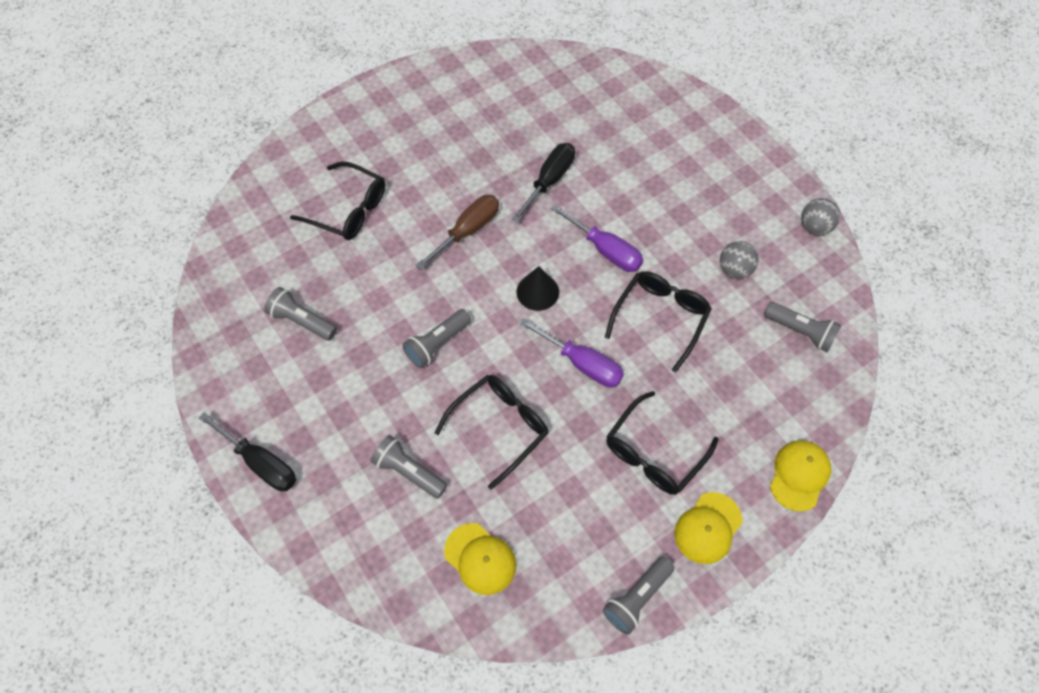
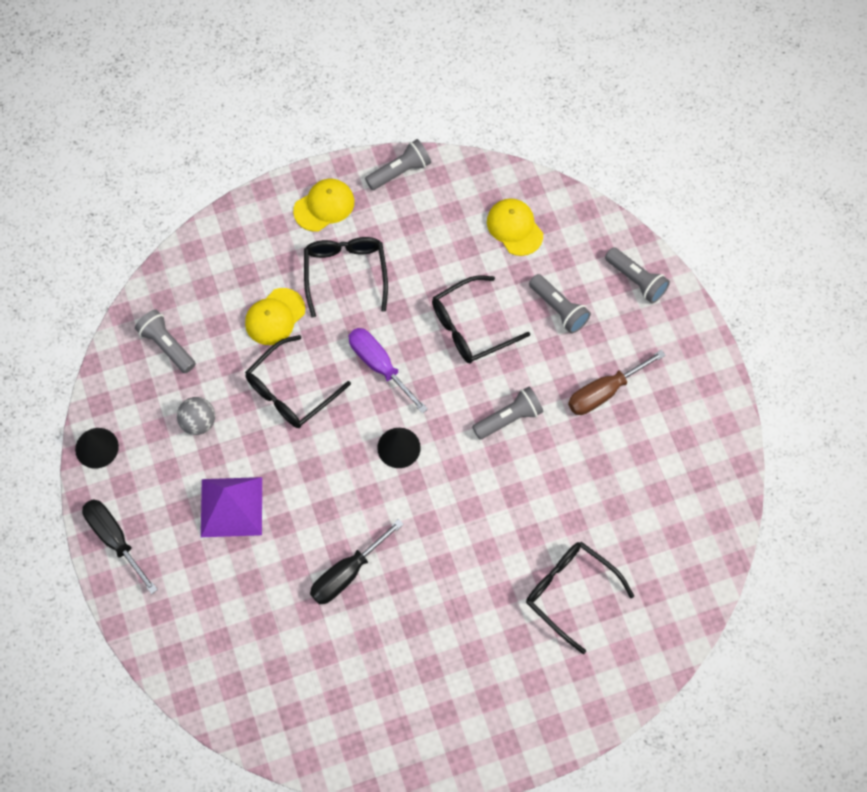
camera: 165 degrees left, 5 degrees up
black screwdriver [198,412,296,491] -> black screwdriver moved to [82,499,158,594]
grey flashlight [264,287,337,341] -> grey flashlight moved to [605,247,670,303]
brown screwdriver [416,195,499,270] -> brown screwdriver moved to [568,350,666,415]
purple screwdriver [551,204,643,272] -> none
black glasses [606,391,718,495] -> black glasses turned 60 degrees counterclockwise [304,237,388,318]
yellow cap [770,440,832,512] -> yellow cap moved to [245,288,305,345]
grey ball [801,198,840,235] -> black cone [75,428,119,468]
none -> purple pyramid [201,477,262,537]

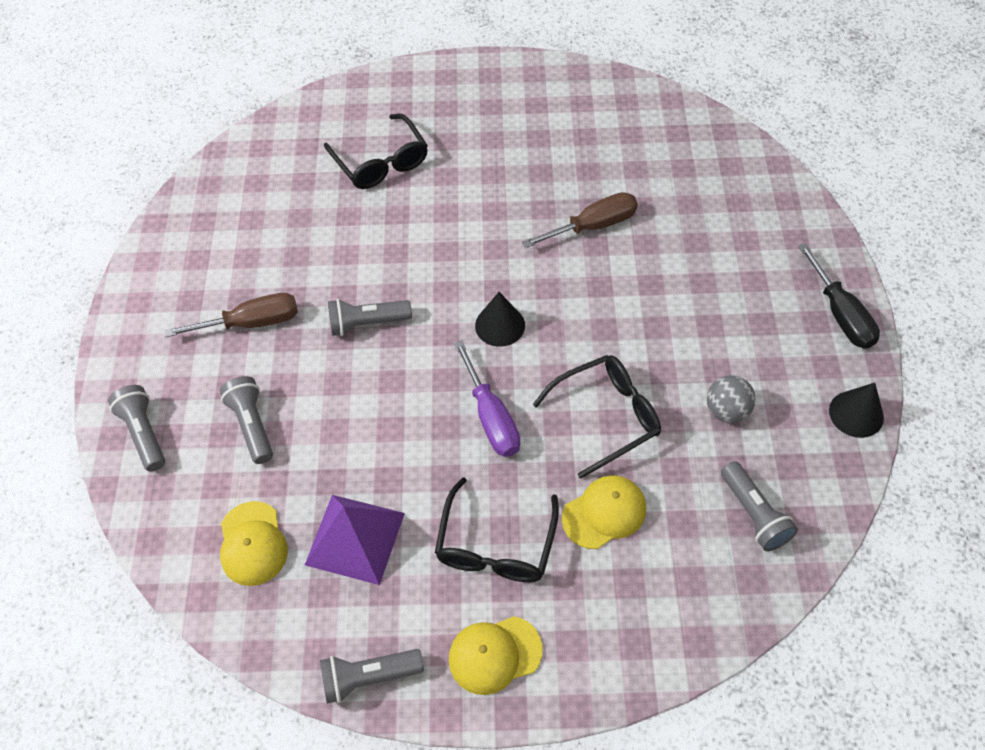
camera: 160 degrees left, 10 degrees down
purple pyramid [201,477,262,537] -> purple pyramid moved to [305,495,405,585]
black screwdriver [310,519,404,604] -> brown screwdriver [522,192,638,248]
black glasses [432,275,530,364] -> none

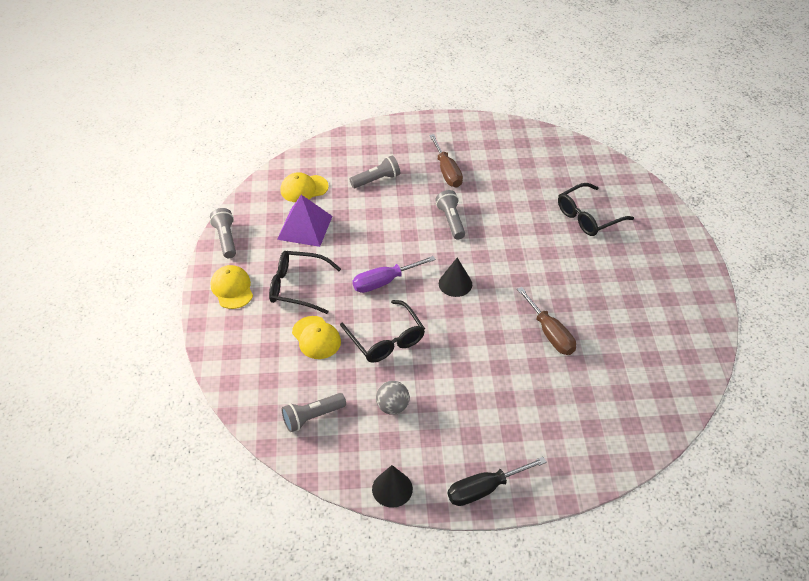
camera: 85 degrees right, 10 degrees down
grey flashlight [108,385,165,471] -> none

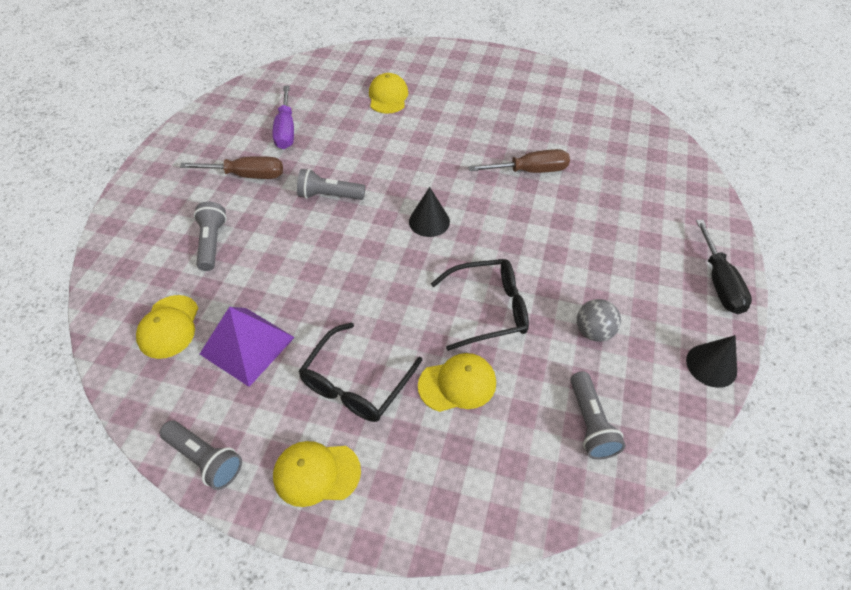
camera: 70 degrees left, 5 degrees up
grey flashlight [210,208,236,258] -> grey flashlight turned 150 degrees counterclockwise [159,421,242,490]
purple screwdriver [352,256,436,293] -> purple screwdriver moved to [273,86,294,149]
black glasses [558,183,634,236] -> yellow cap [369,73,408,114]

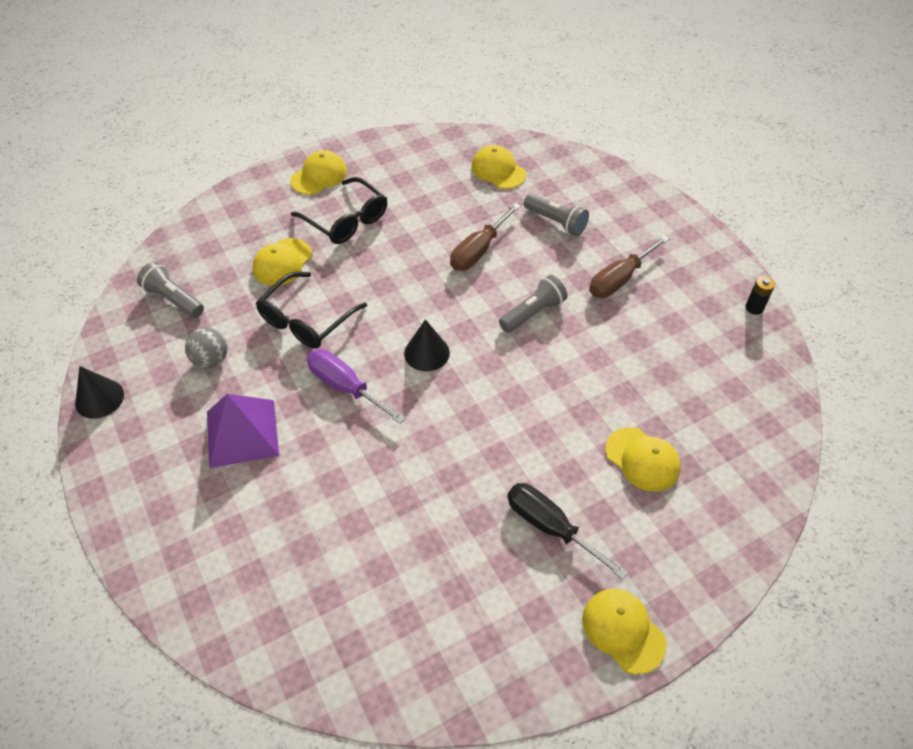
camera: 135 degrees right, 0 degrees up
grey flashlight [159,421,242,490] -> none
purple pyramid [200,307,295,387] -> purple pyramid moved to [207,394,279,468]
purple screwdriver [273,86,294,149] -> purple screwdriver moved to [307,349,406,424]
black glasses [298,323,422,422] -> black glasses turned 150 degrees clockwise [291,177,387,244]
brown screwdriver [468,149,570,173] -> brown screwdriver moved to [450,203,521,271]
black screwdriver [696,220,752,314] -> black screwdriver moved to [507,483,628,579]
none -> yellow cap [582,589,667,674]
none -> black battery [745,276,775,315]

